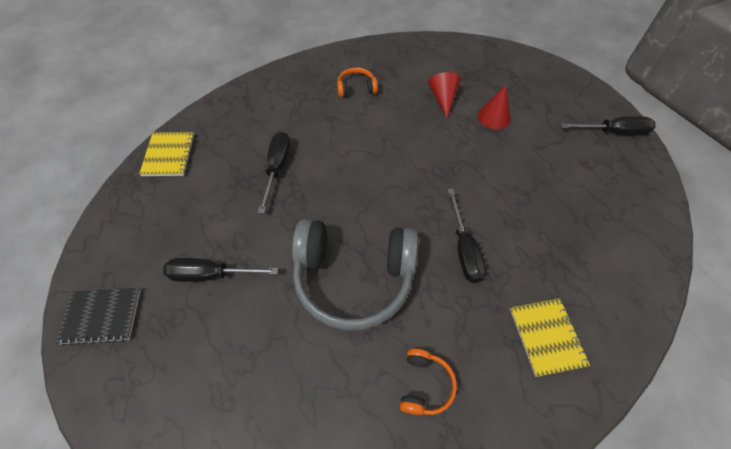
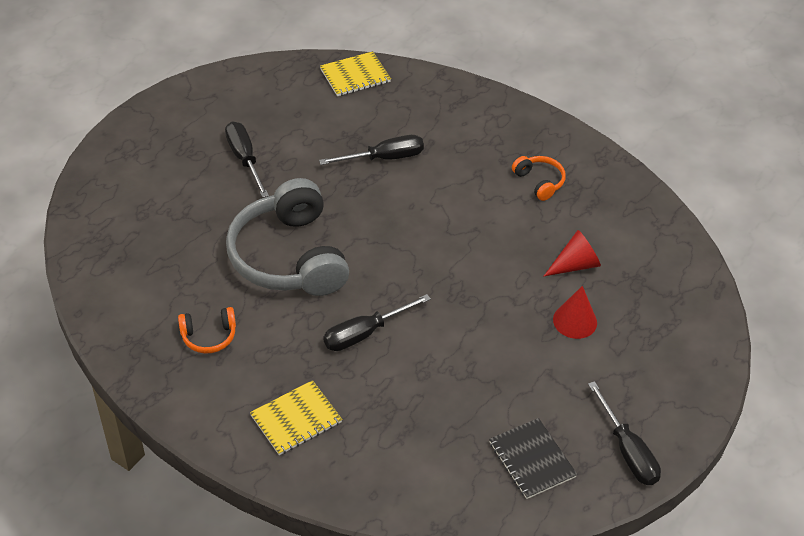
camera: 65 degrees right, 10 degrees down
black notebook [56,288,141,346] -> black notebook moved to [489,418,577,499]

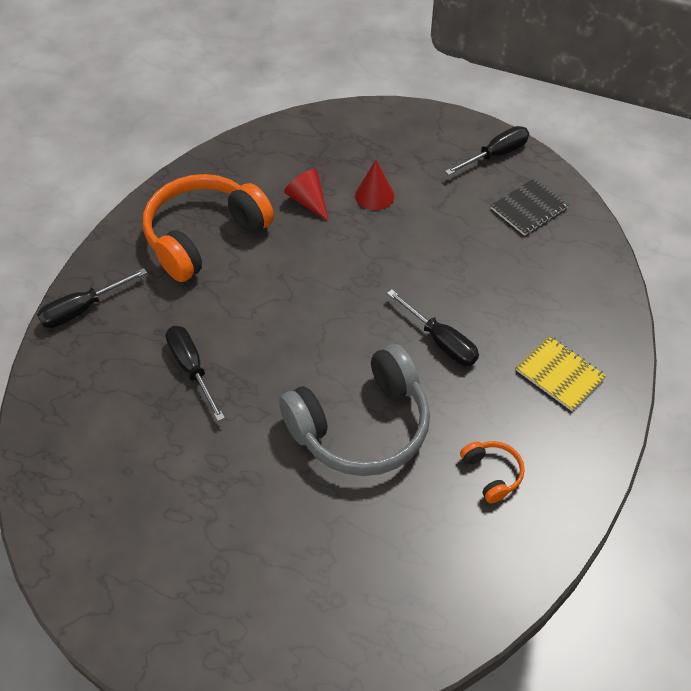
camera: 100 degrees left, 5 degrees up
black screwdriver [225,121,269,198] -> black screwdriver moved to [37,268,147,328]
yellow notebook [320,51,391,96] -> none
orange headphones [512,156,566,201] -> orange headphones [143,174,274,282], size x2.31

